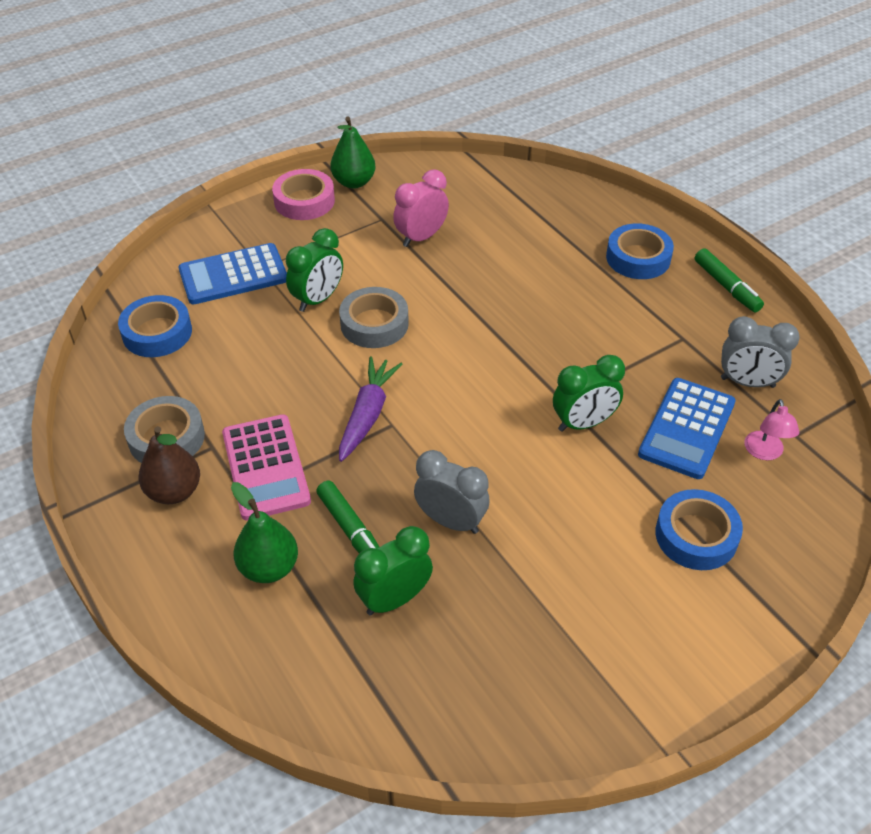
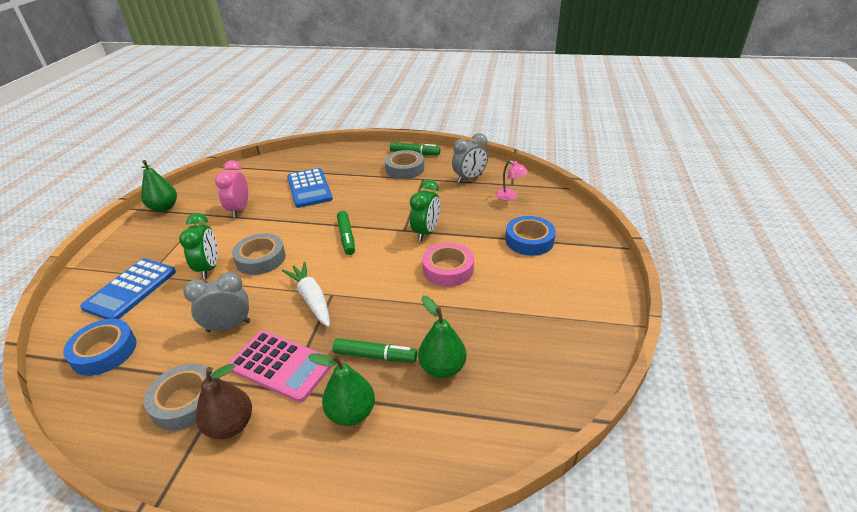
camera: 45 degrees left, 10 degrees down
pink tape [272,169,335,220] -> pink tape moved to [422,243,474,287]
purple carrot [339,357,403,462] -> white carrot [282,262,330,327]
green clock [353,526,433,616] -> green pear [418,296,466,378]
grey clock [414,450,490,534] -> grey clock moved to [183,272,250,332]
blue tape [606,223,674,279] -> none
blue calculator [638,378,736,479] -> blue calculator moved to [287,168,333,208]
none -> green marker [337,211,355,255]
none -> grey tape [385,150,424,179]

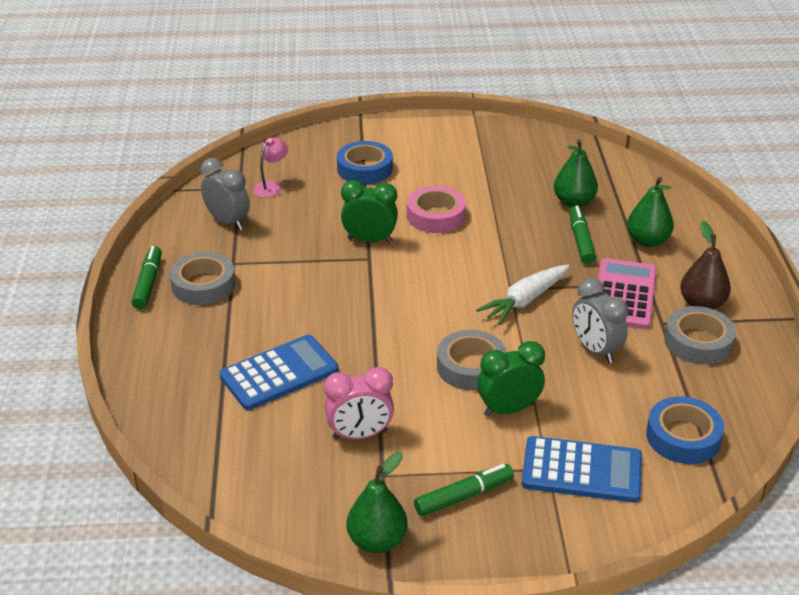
camera: 105 degrees left, 0 degrees up
green marker [337,211,355,255] -> green marker moved to [414,464,514,517]

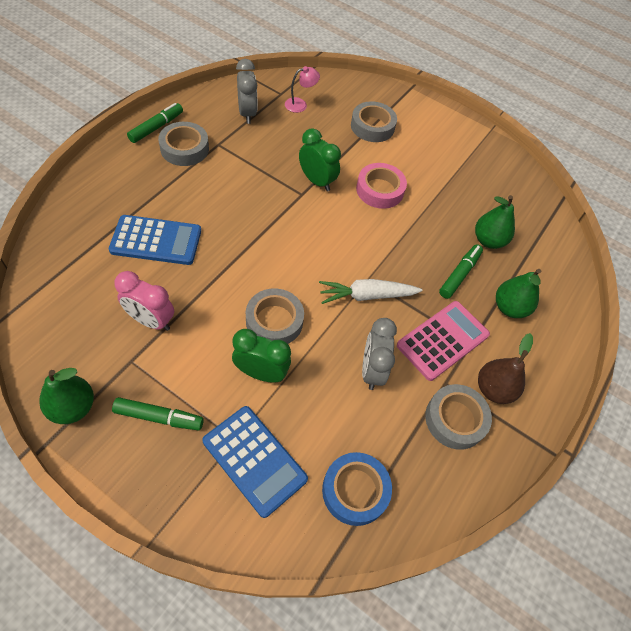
camera: 30 degrees right, 20 degrees up
blue tape [337,141,393,184] -> grey tape [351,101,397,142]

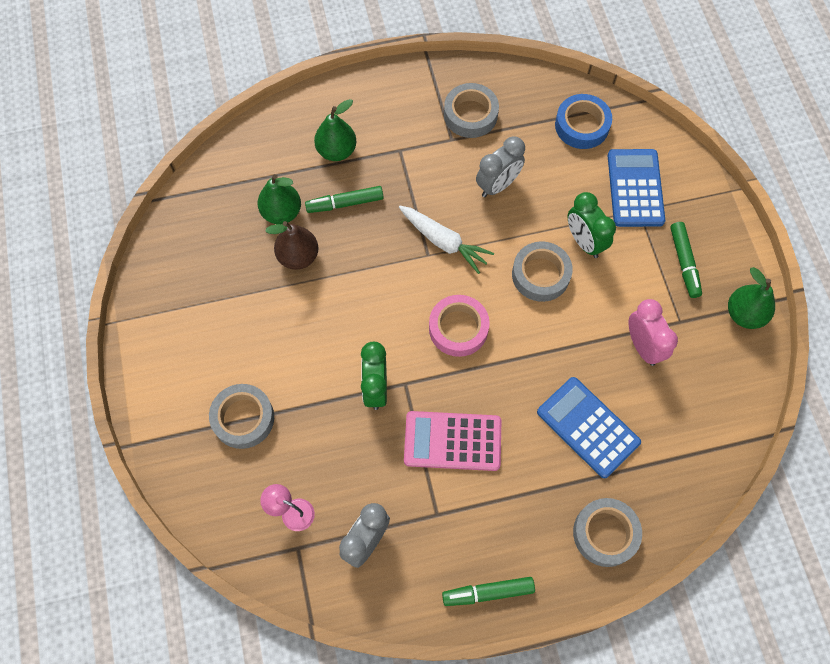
camera: 130 degrees left, 10 degrees up
green marker [112,397,204,431] -> green marker turned 150 degrees counterclockwise [670,222,702,298]
grey tape [158,122,209,166] -> grey tape moved to [573,498,642,567]
pink tape [356,163,407,209] -> pink tape moved to [429,295,490,357]
pink calculator [397,301,490,381] -> pink calculator moved to [404,411,501,471]
brown pear [478,333,533,404] -> brown pear moved to [265,221,318,270]

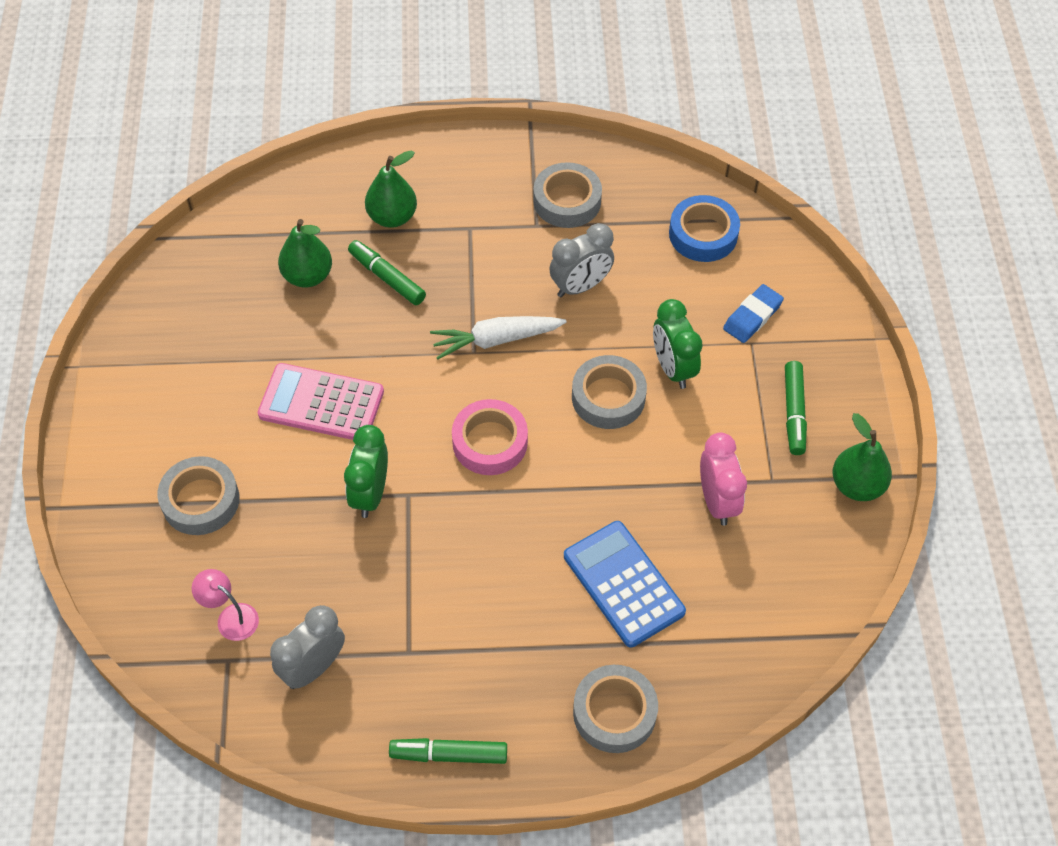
camera: 10 degrees right, 10 degrees down
brown pear [265,221,318,270] -> none
green marker [305,186,384,213] -> green marker turned 45 degrees clockwise [348,240,426,305]
white carrot [399,206,494,274] -> white carrot turned 120 degrees clockwise [430,316,567,360]
pink calculator [404,411,501,471] -> pink calculator moved to [258,363,384,440]
blue calculator [608,149,665,227] -> blue eraser [723,284,784,343]

